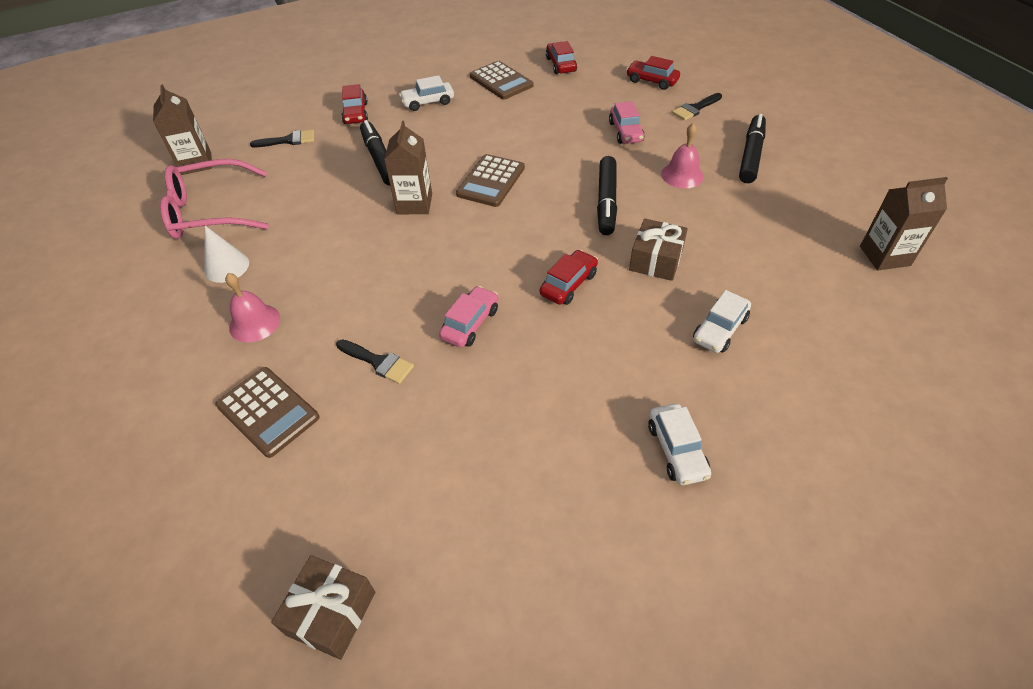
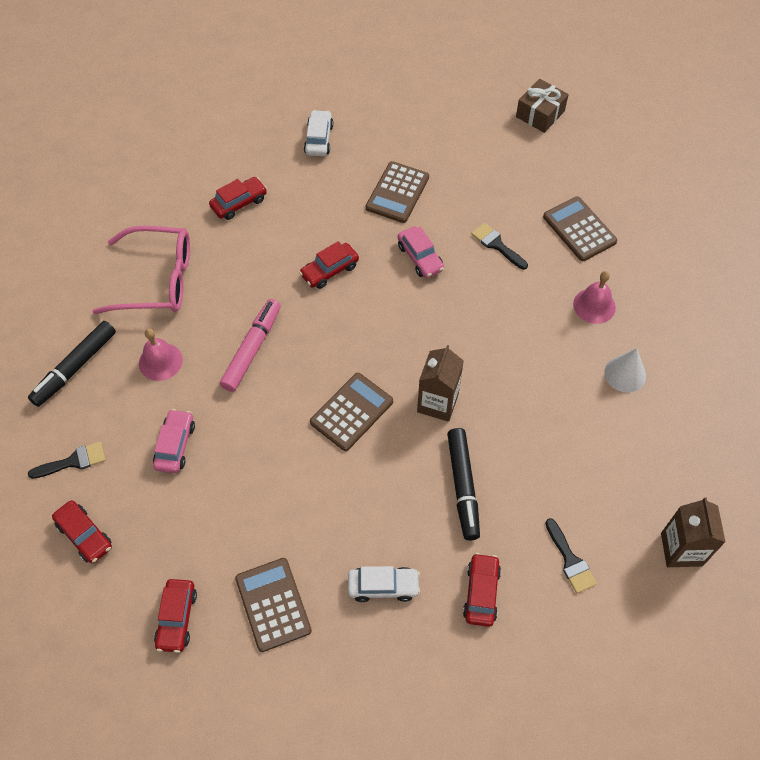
camera: 165 degrees left, 10 degrees up
pink glasses [160,159,269,239] -> pink glasses moved to [92,226,190,314]
black brush [250,130,314,147] -> black brush turned 120 degrees counterclockwise [545,518,597,593]
pink car [439,286,498,348] -> pink car turned 75 degrees counterclockwise [398,226,444,278]
black marker [597,156,617,235] -> pink marker [220,299,281,392]
brown gift [629,218,688,281] -> none
white car [693,290,751,353] -> red car [209,177,267,220]
brown carton [860,177,948,270] -> none
none -> brown calculator [366,161,429,223]

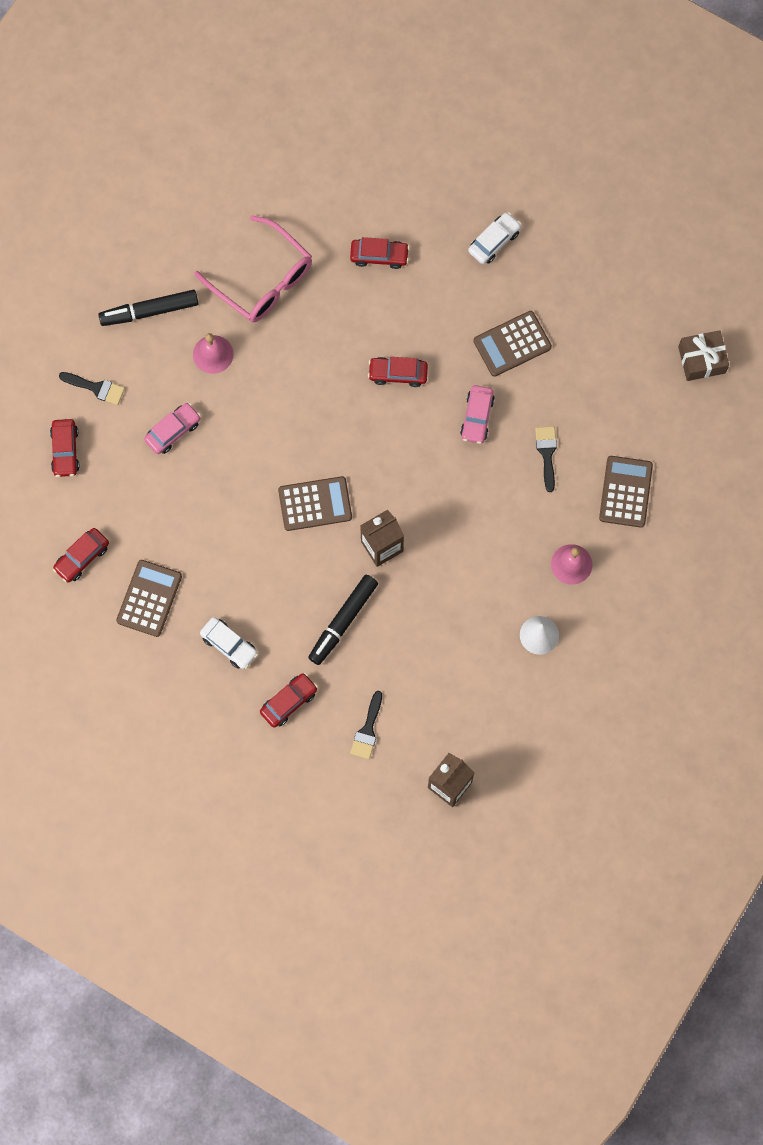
camera: 40 degrees right, 15 degrees up
pink marker [220,299,281,392] -> none

